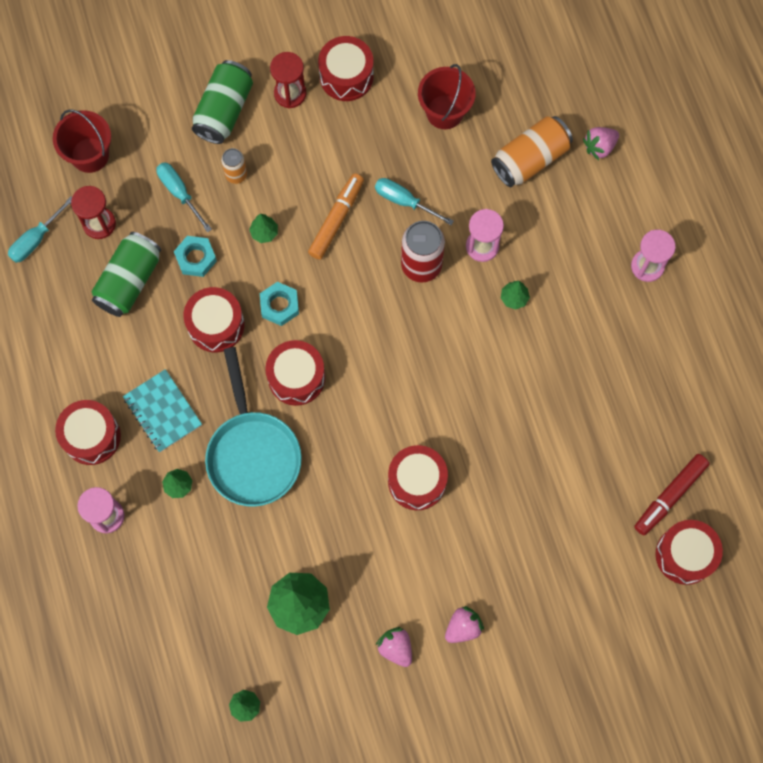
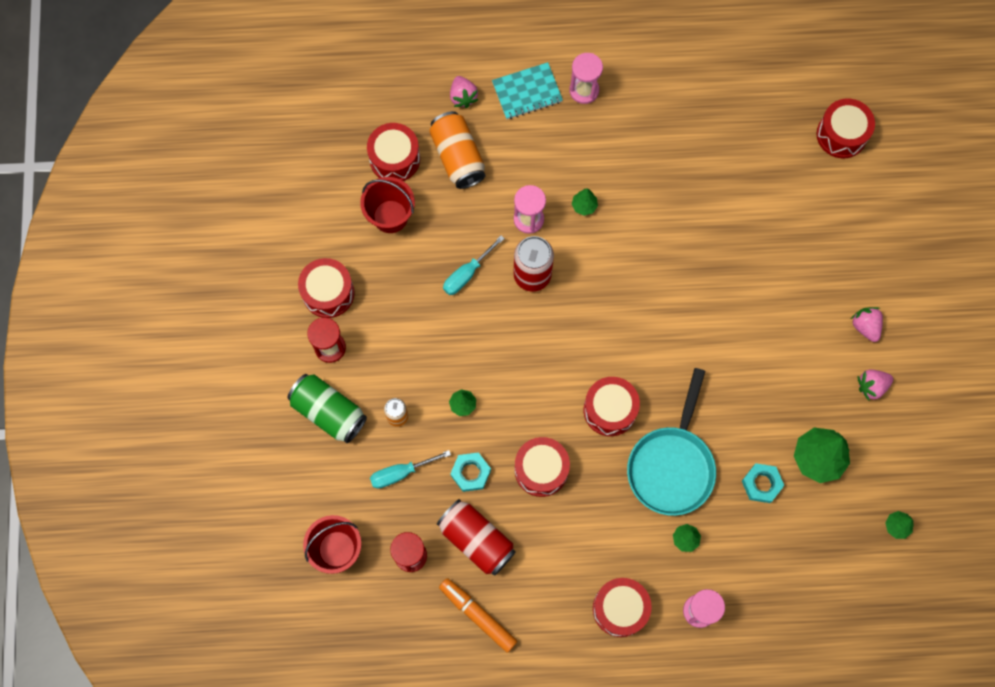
camera: 75 degrees left, 0 degrees up
turquoise screwdriver [8,196,72,263] -> none
green can [92,232,161,317] -> red can [437,499,515,576]
turquoise notebook [123,369,202,452] -> turquoise notebook moved to [492,62,563,119]
turquoise pan [205,347,302,507] -> turquoise pan turned 105 degrees clockwise [627,368,716,516]
turquoise nut [260,282,299,326] -> turquoise nut moved to [742,463,784,503]
orange marker [308,173,364,260] -> orange marker moved to [439,578,518,653]
red drum [388,445,448,510] -> red drum moved to [367,123,420,181]
red marker [634,454,709,536] -> none

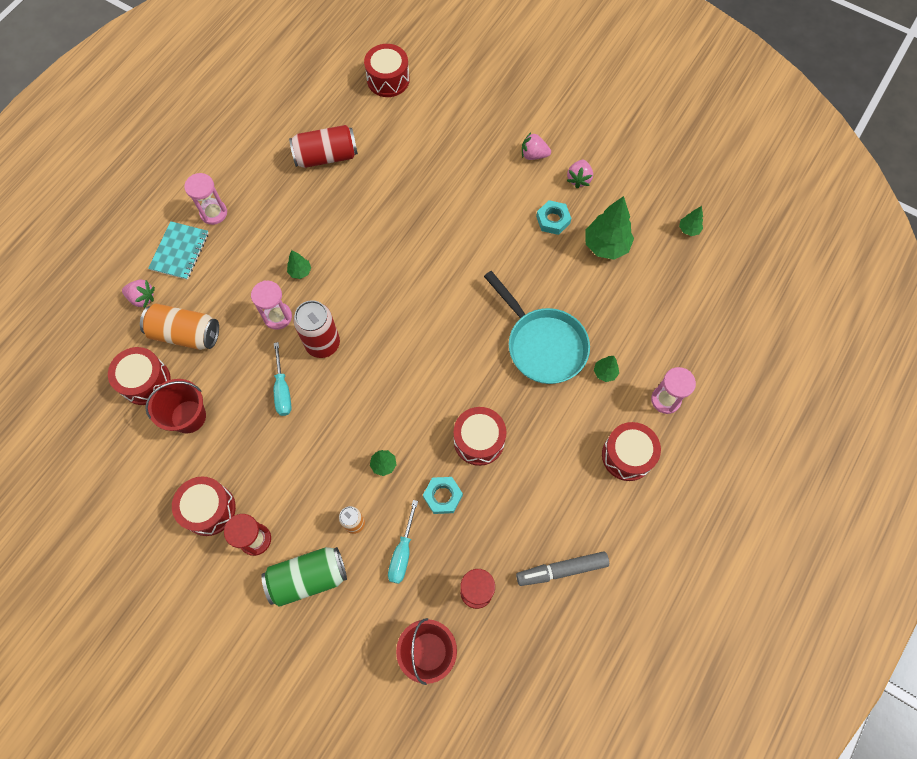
camera: 55 degrees left, 5 degrees down
red can [437,499,515,576] -> red can moved to [289,125,358,168]
orange marker [439,578,518,653] -> grey marker [516,551,609,586]
red drum [584,377,640,436] -> none
turquoise nut [742,463,784,503] -> turquoise nut moved to [536,200,572,235]

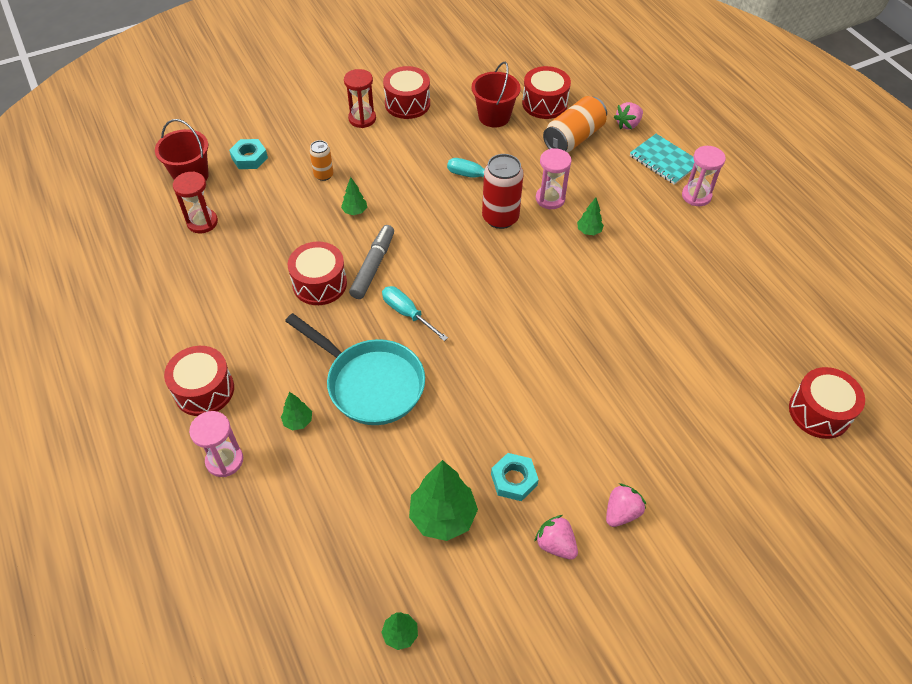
camera: 120 degrees right, 15 degrees down
green can [261,547,347,607] -> none
red can [289,125,358,168] -> none
turquoise screwdriver [388,500,418,584] -> turquoise screwdriver moved to [382,286,448,341]
turquoise nut [423,477,463,514] -> turquoise nut moved to [229,139,268,169]
turquoise pan [484,271,590,384] -> turquoise pan turned 135 degrees counterclockwise [285,313,425,425]
grey marker [516,551,609,586] -> grey marker moved to [349,225,394,299]

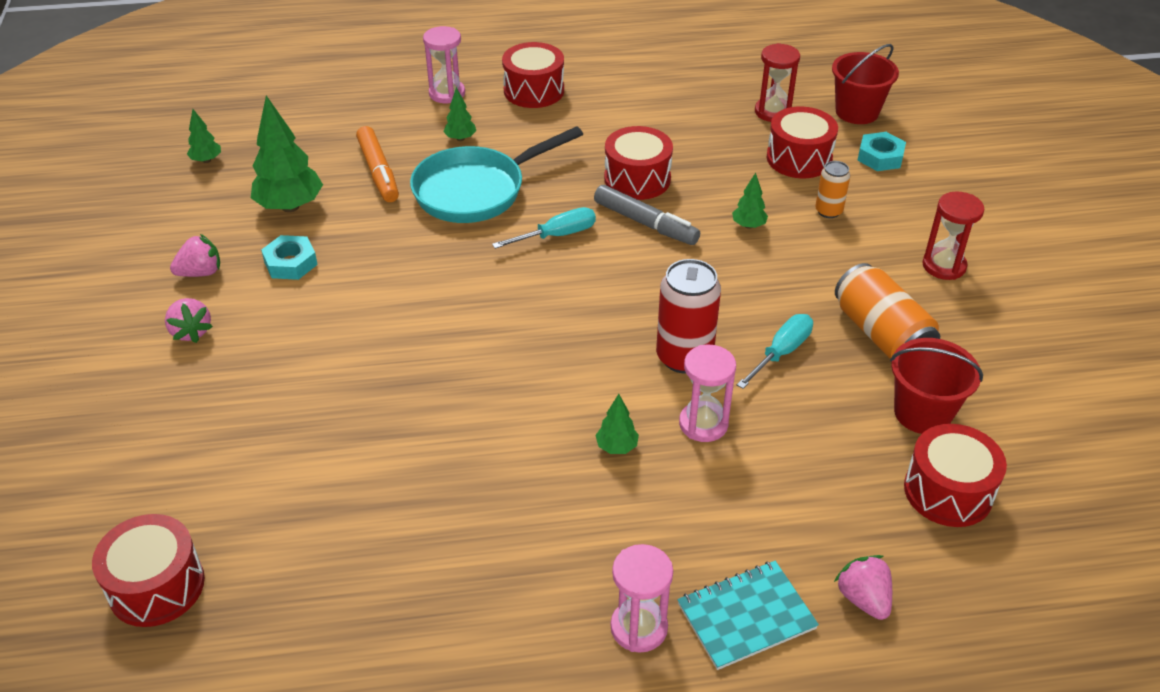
camera: 110 degrees right, 10 degrees down
red drum [383,66,430,119] -> red drum moved to [767,107,838,178]
orange can [543,96,607,152] -> orange can moved to [835,263,940,359]
none -> orange marker [356,126,399,202]

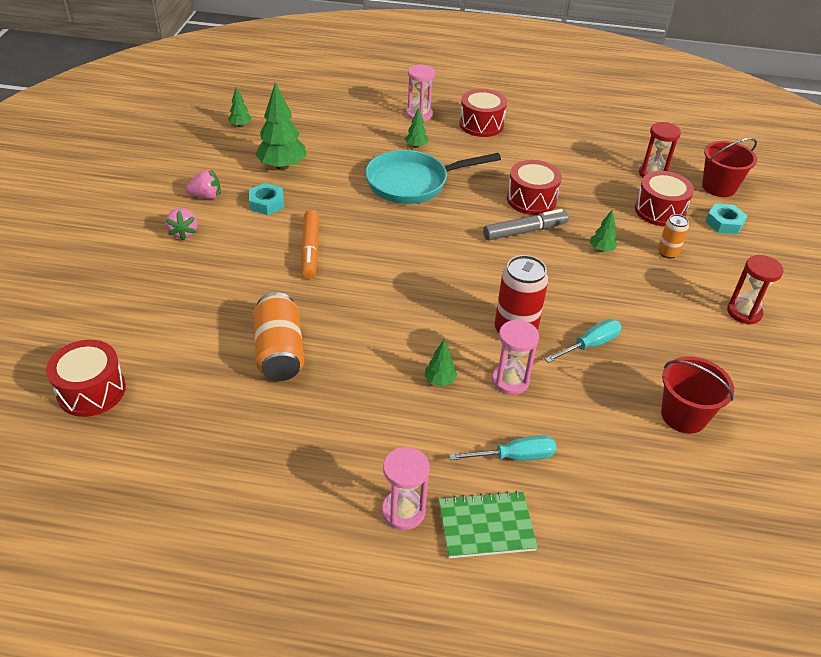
camera: 15 degrees right, 0 degrees up
orange marker [356,126,399,202] -> orange marker moved to [301,210,319,279]
turquoise screwdriver [492,207,596,249] -> turquoise screwdriver moved to [449,435,556,461]
grey marker [594,185,700,245] -> grey marker turned 75 degrees counterclockwise [483,209,569,240]
turquoise notebook [677,561,819,670] -> green notebook [439,491,538,558]
pink strawberry [834,555,892,620] -> none
orange can [835,263,940,359] -> orange can moved to [253,292,304,381]
red drum [904,424,1007,527] -> none

